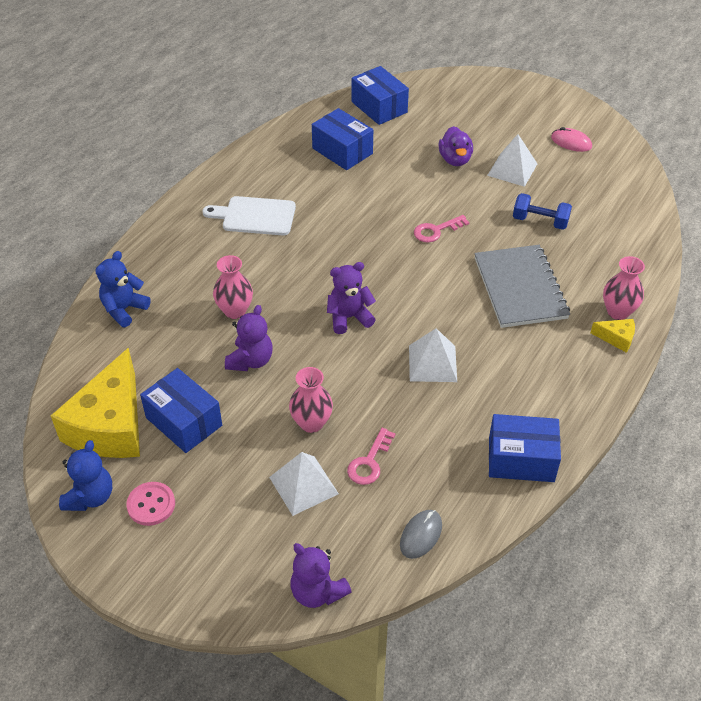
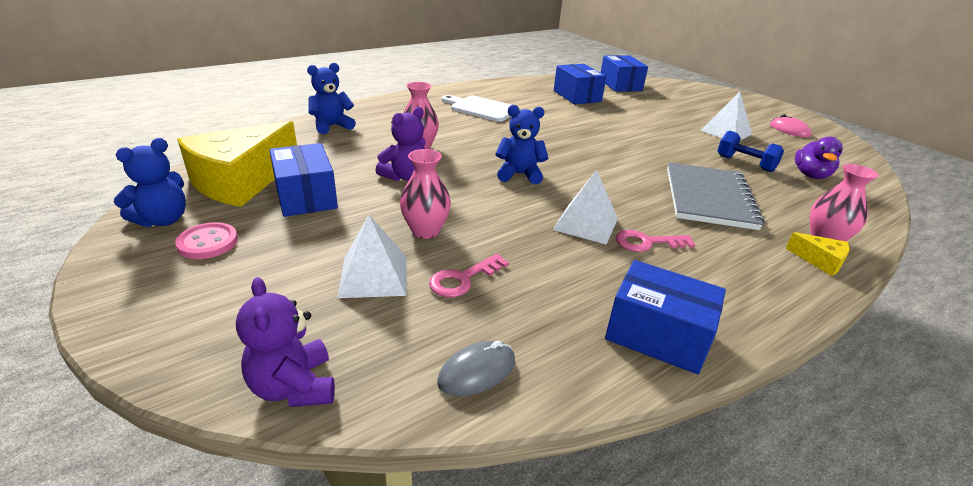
camera: 20 degrees right, 15 degrees down
purple teddy bear [327,262,376,334] -> blue teddy bear [495,105,548,184]
pink key [414,215,469,243] -> pink key moved to [616,230,696,252]
purple duck [438,126,473,166] -> purple duck moved to [795,137,843,179]

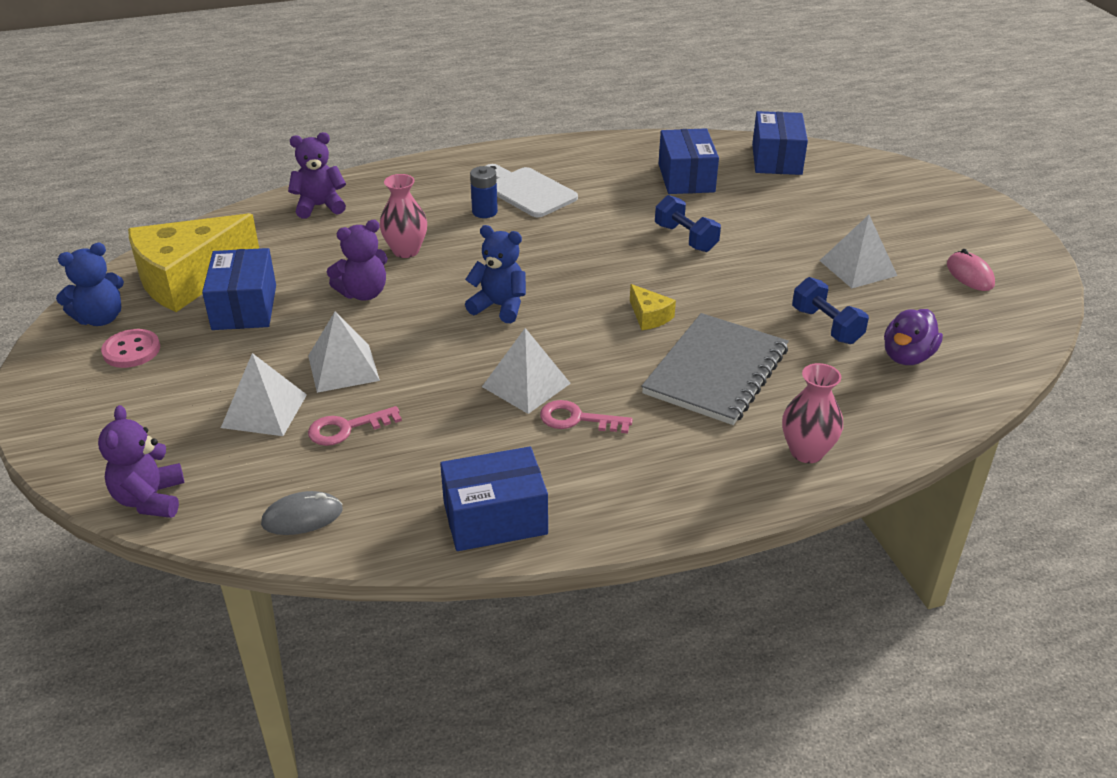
camera: 20 degrees right, 5 degrees up
blue teddy bear [307,63,356,134] -> purple teddy bear [288,132,346,219]
pink vase [400,149,451,239] -> white pyramid [308,311,380,393]
blue box [605,260,726,374] -> blue box turned 60 degrees counterclockwise [440,447,548,551]
yellow cheese [785,232,850,276] -> yellow cheese moved to [630,284,676,330]
none -> blue battery [470,166,498,218]
none -> blue dumbbell [655,195,721,252]

